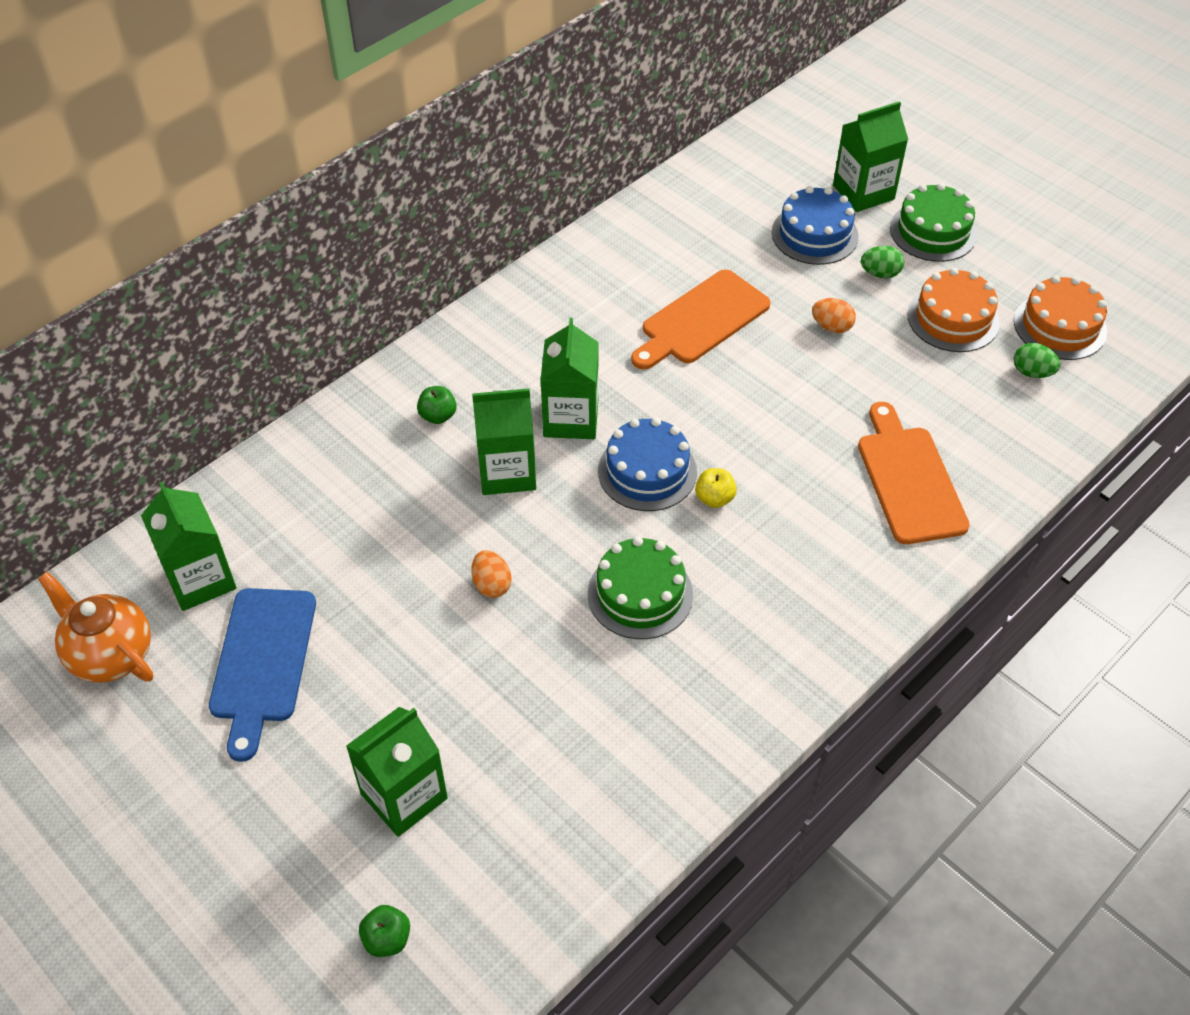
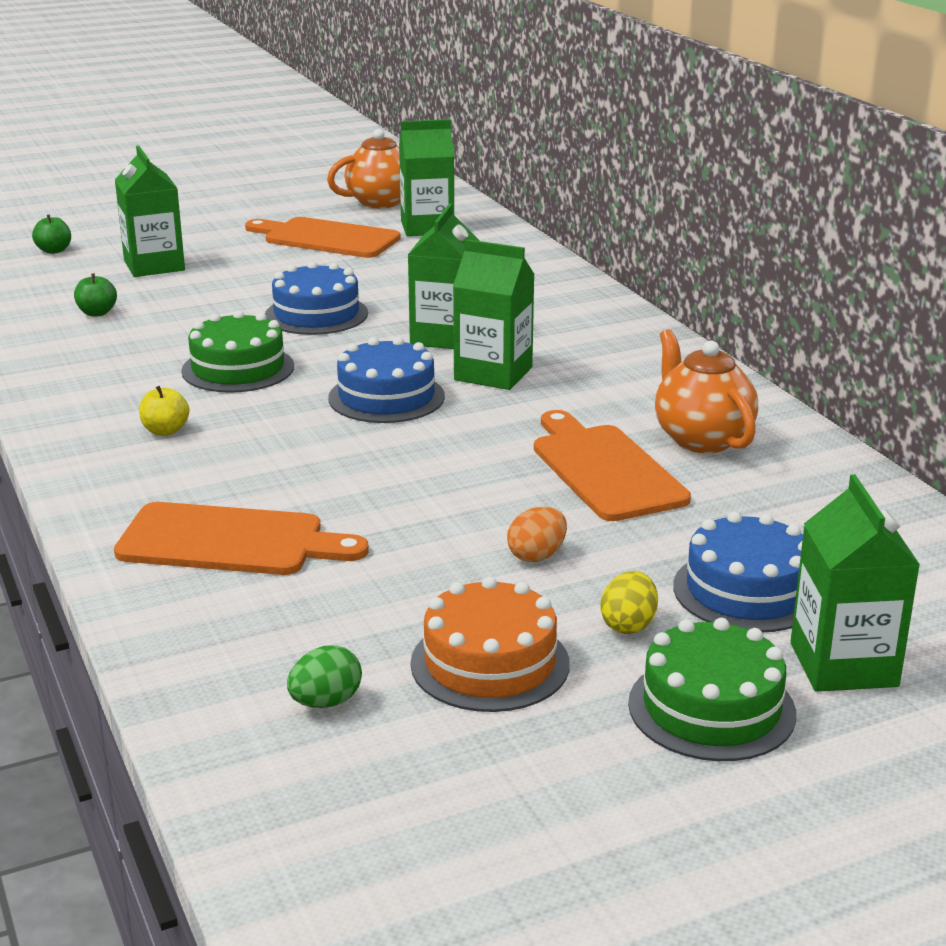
camera: 110 degrees right, 25 degrees down
blue cutting board [209,588,316,762] -> orange cutting board [245,217,400,258]
green apple [417,386,457,424] -> green apple moved to [74,274,117,316]
orange egg [471,550,512,598] -> blue cake [265,261,368,335]
yellow apple [695,468,737,508] -> yellow apple moved to [139,386,189,436]
green egg [861,246,904,278] -> yellow egg [600,571,658,634]
orange cake [1014,276,1107,360] -> none
none -> orange teapot [655,329,758,453]

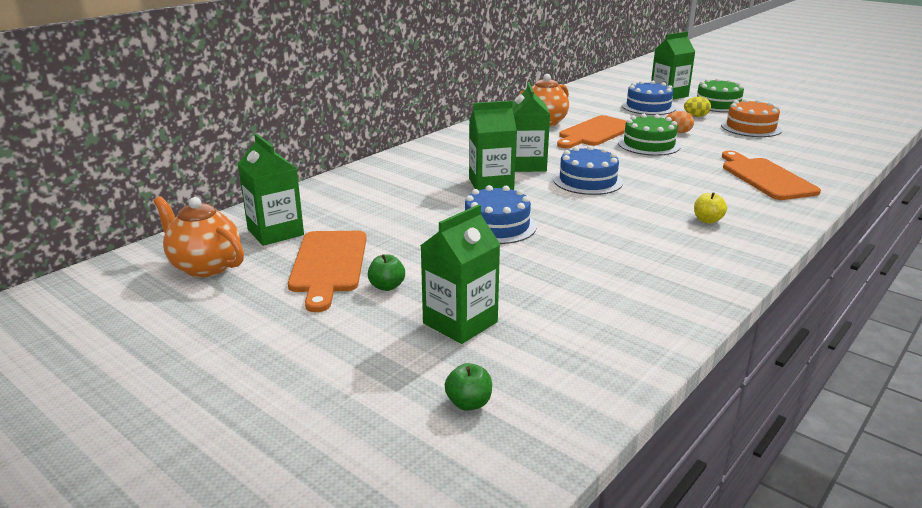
camera: 115 degrees left, 0 degrees up
green apple [74,274,117,316] -> green apple moved to [368,254,405,291]
green cake [181,310,294,393] -> green cake moved to [618,114,681,156]
green egg [287,645,362,708] -> none

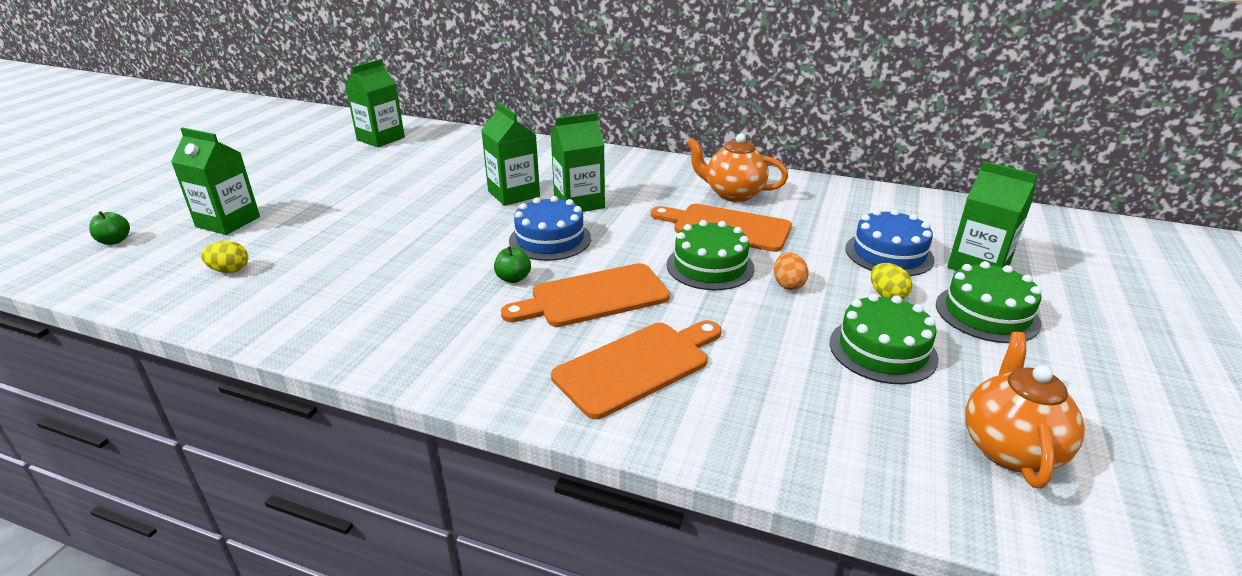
camera: 70 degrees right, 5 degrees up
orange teapot [154,196,244,278] -> orange teapot moved to [965,332,1085,488]
orange cutting board [288,231,367,312] -> orange cutting board moved to [501,263,670,327]
green apple [368,254,405,291] -> green apple moved to [494,246,531,283]
blue cake [464,185,537,244] -> none
yellow apple [694,192,727,224] -> none
orange cake [721,99,782,137] -> green cake [830,294,939,384]
none -> yellow egg [201,241,248,273]

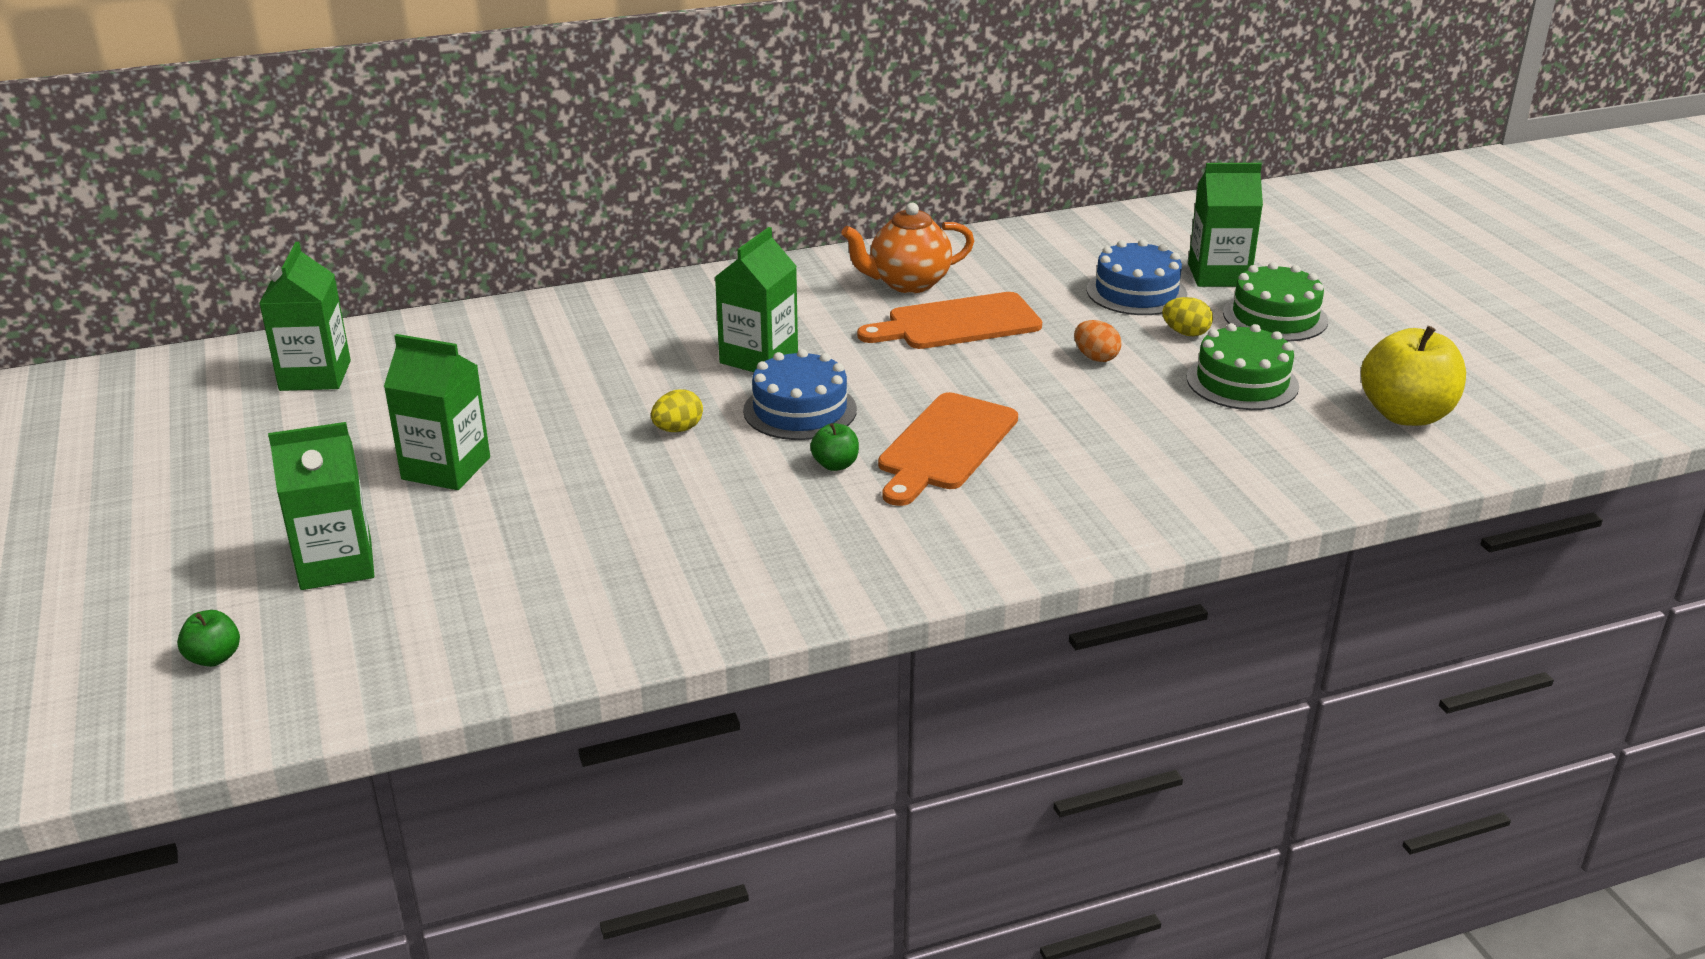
camera: 40 degrees left, 0 degrees up
yellow egg [201,241,248,273] -> yellow egg moved to [651,389,703,432]
green carton [481,102,540,206] -> green carton moved to [384,334,490,490]
orange cutting board [551,320,721,419] -> none
green cake [667,220,754,290] -> none
orange teapot [965,332,1085,488] -> yellow apple [1361,326,1466,426]

